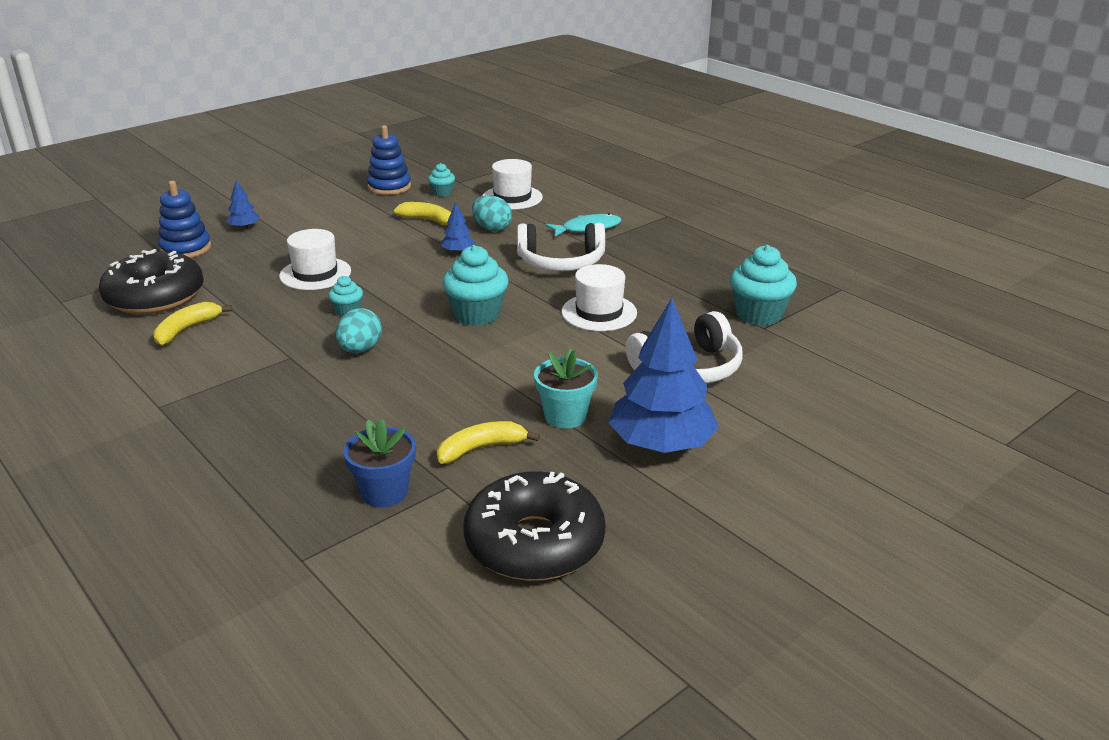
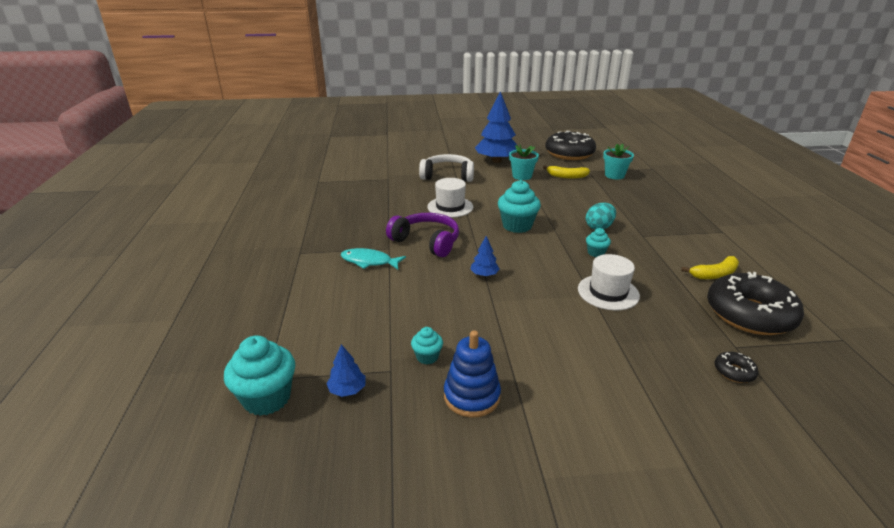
camera: 145 degrees left, 0 degrees up
blue stacking toy [158,181,211,258] -> black donut [715,352,758,383]
blue tree [226,180,260,229] -> blue tree moved to [326,344,366,397]
blue flower pot [343,418,416,508] -> turquoise flower pot [603,144,634,179]
yellow banana [394,202,451,225] -> none
turquoise egg [472,195,512,231] -> none
white hat [483,159,543,210] -> none
white headphones [517,223,605,271] -> purple headphones [386,213,459,257]
turquoise cupcake [730,245,797,326] -> turquoise cupcake moved to [224,335,295,416]

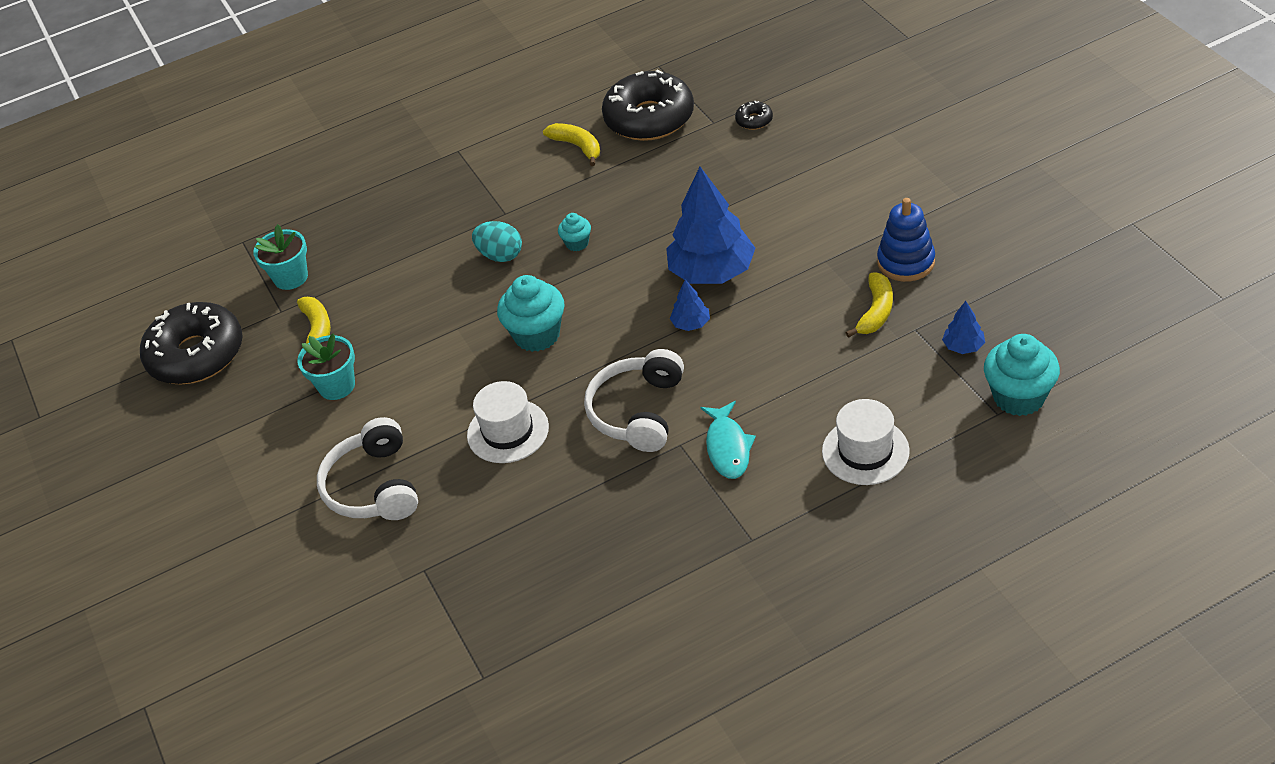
camera: 105 degrees left, 15 degrees up
purple headphones [386,213,459,257] -> white headphones [584,349,684,452]
turquoise cupcake [411,327,443,364] -> yellow banana [846,273,893,338]
blue tree [475,91,519,163] -> blue tree moved to [666,167,755,284]
white hat [578,254,640,310] -> white hat moved to [822,399,910,485]

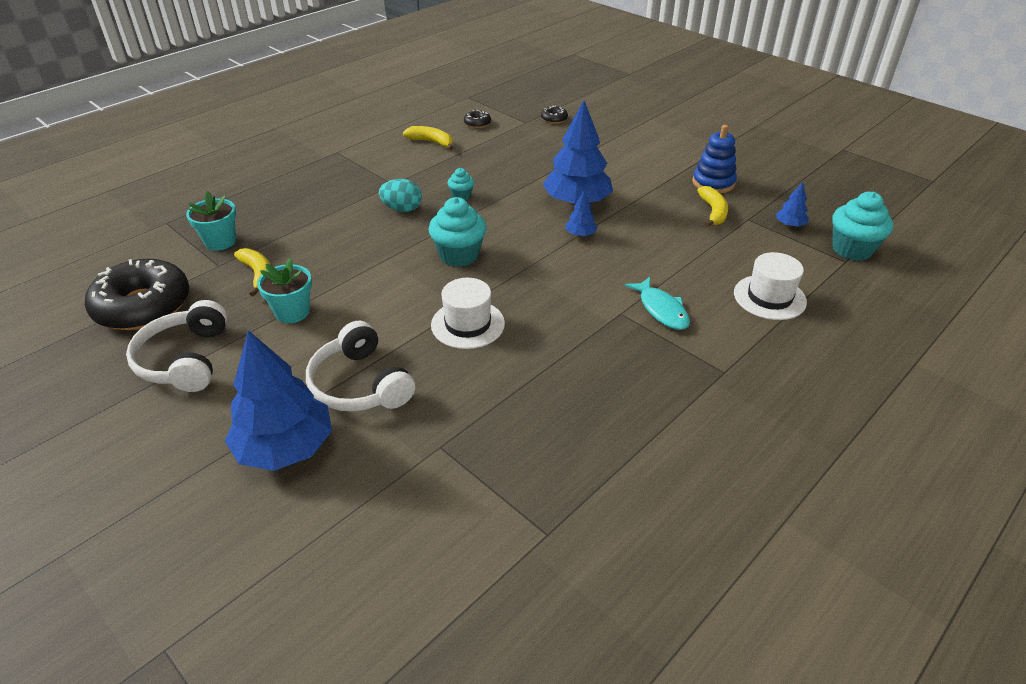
camera: 25 degrees left, 5 degrees down
white headphones [584,349,684,452] -> white headphones moved to [126,300,228,392]
black donut [602,70,694,141] -> black donut [464,110,491,128], size x0.40
none -> blue tree [225,330,332,471]

